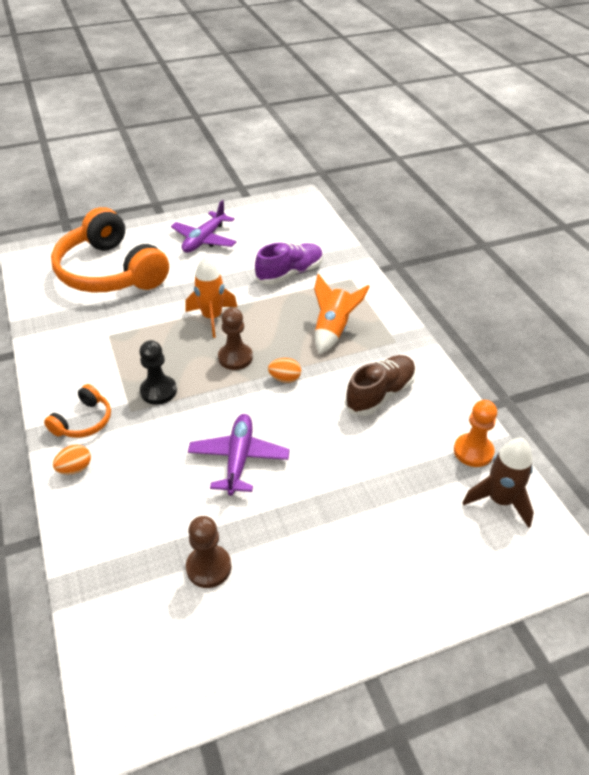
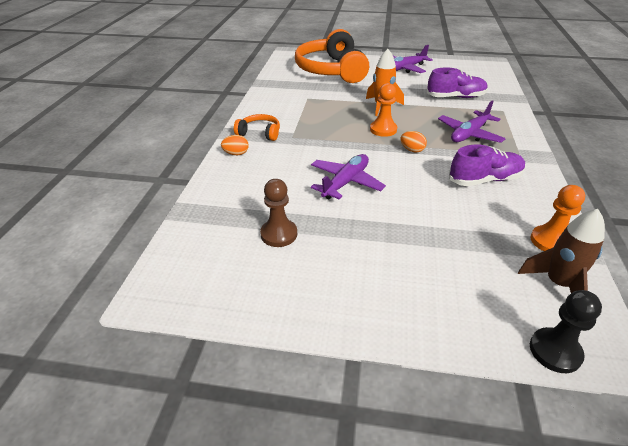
camera: 30 degrees right, 5 degrees down
orange headphones [44,384,111,438] -> orange headphones turned 135 degrees counterclockwise [234,114,280,141]
black pawn [140,340,177,405] -> black pawn moved to [530,290,602,373]
brown pawn [218,308,253,370] -> orange pawn [370,83,397,137]
orange rocket [314,273,370,354] -> purple plane [438,100,506,143]
brown shoe [345,355,416,416] -> purple shoe [449,145,526,186]

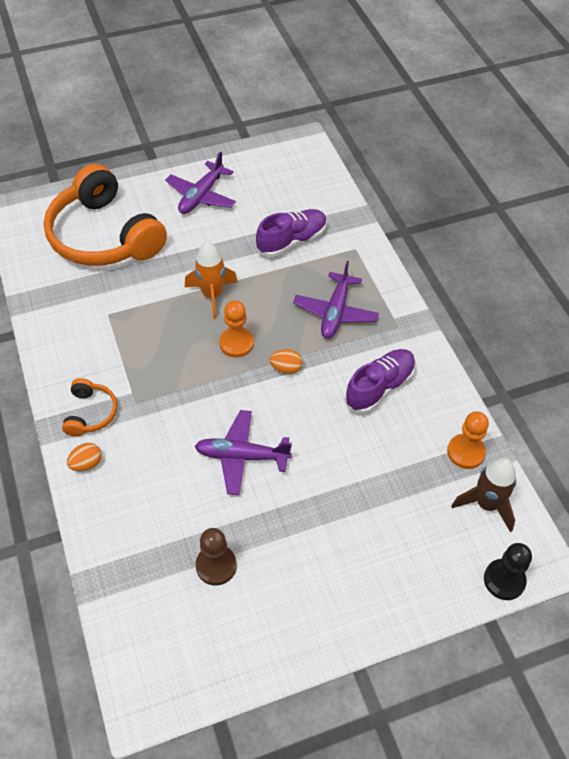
camera: 30 degrees left, 15 degrees up
orange headphones [234,114,280,141] -> orange headphones turned 105 degrees clockwise [62,378,117,436]
purple plane [311,154,386,200] -> purple plane turned 90 degrees counterclockwise [195,410,292,495]

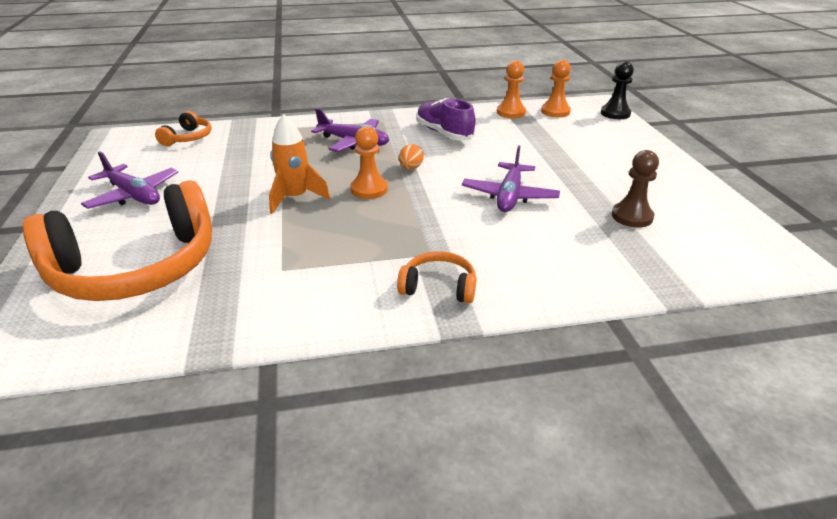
camera: 80 degrees left, 20 degrees down
orange egg [67,443,102,472] -> none
purple shoe [256,209,327,257] -> none
brown rocket [451,458,516,532] -> orange pawn [541,60,571,117]
none -> orange headphones [155,111,211,146]

